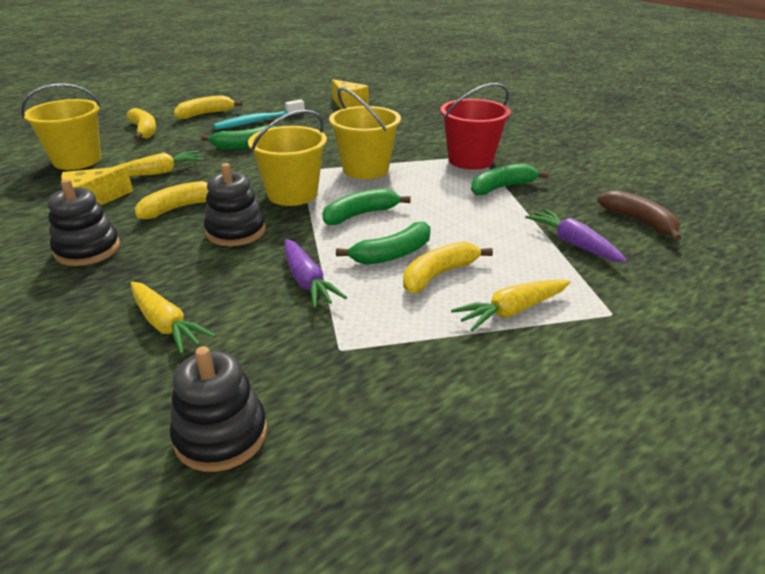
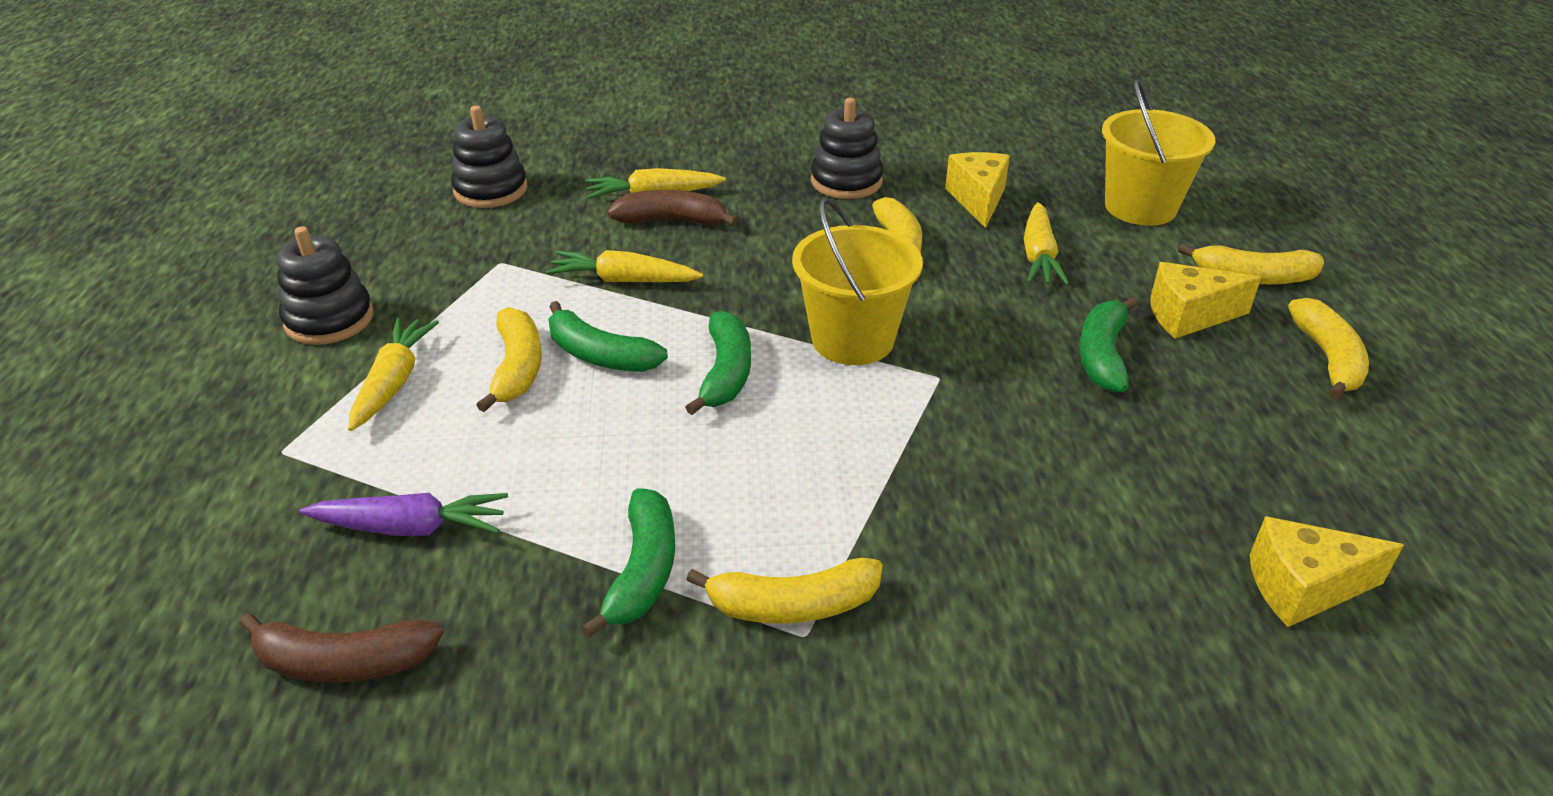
camera: 125 degrees right, 5 degrees up
black stacking toy [204,163,266,246] -> black stacking toy moved to [277,226,374,345]
turquoise toothbrush [213,99,305,130] -> none
purple carrot [284,239,347,308] -> yellow carrot [546,250,703,282]
yellow bucket [329,87,401,179] -> none
green banana [336,222,431,265] -> green banana turned 60 degrees counterclockwise [548,301,668,372]
red bucket [440,83,511,170] -> yellow banana [686,558,882,624]
none -> brown banana [607,190,738,226]
none -> yellow cheese [1150,262,1261,339]

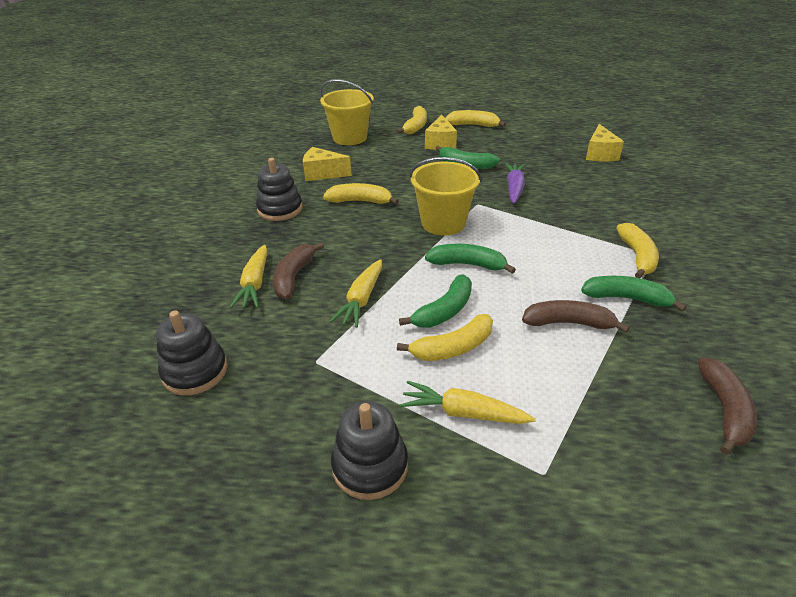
camera: 80 degrees left, 0 degrees up
purple carrot [300,493,508,536] -> purple carrot moved to [505,163,525,204]
yellow banana [476,307,542,412] -> yellow banana turned 150 degrees clockwise [397,314,493,361]
yellow carrot [1024,202,1069,285] -> none
none -> brown banana [522,300,630,333]

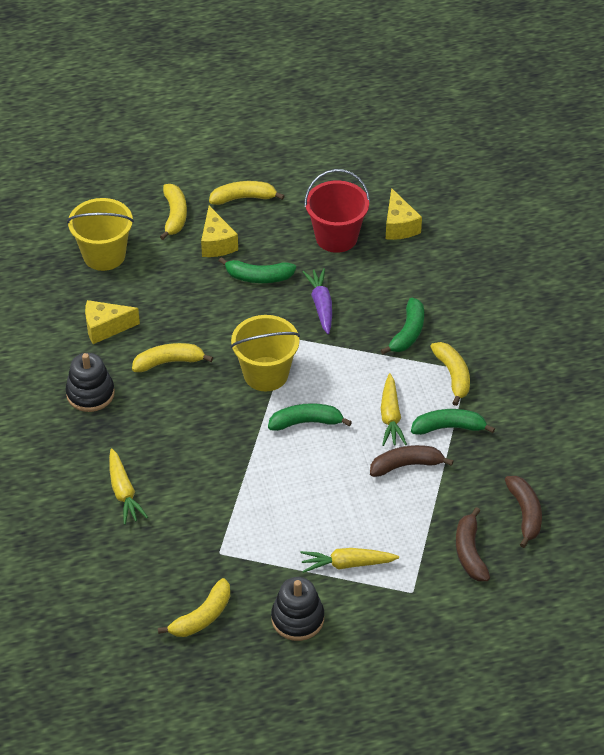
camera: 20 degrees left, 10 degrees up
black stacking toy [156,310,228,395] -> none
brown banana [273,242,324,299] -> brown banana moved to [456,507,490,581]
yellow carrot [330,259,382,328] -> yellow carrot moved to [381,373,407,446]
yellow banana [397,314,493,361] -> yellow banana moved to [158,578,230,637]
green banana [399,274,472,328] -> green banana moved to [381,298,424,354]
none -> red bucket [304,169,370,253]

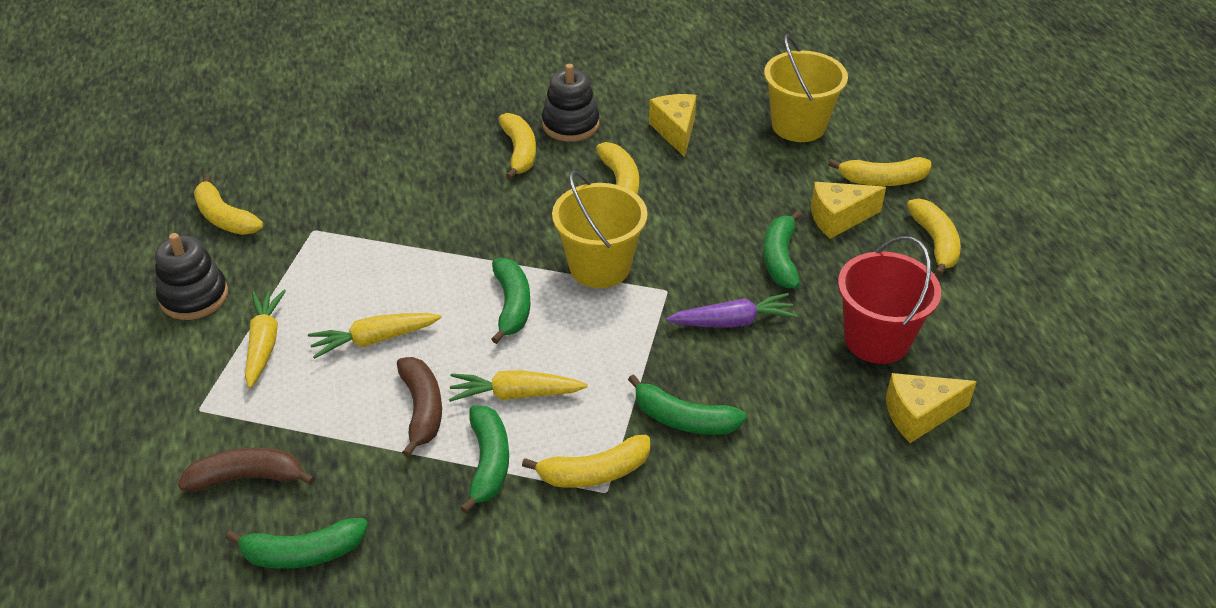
camera: 90 degrees right, 5 degrees down
yellow carrot [109,448,148,525] -> yellow carrot moved to [308,313,442,359]
brown banana [505,476,542,548] -> green banana [225,518,368,569]
none -> yellow banana [499,113,536,180]

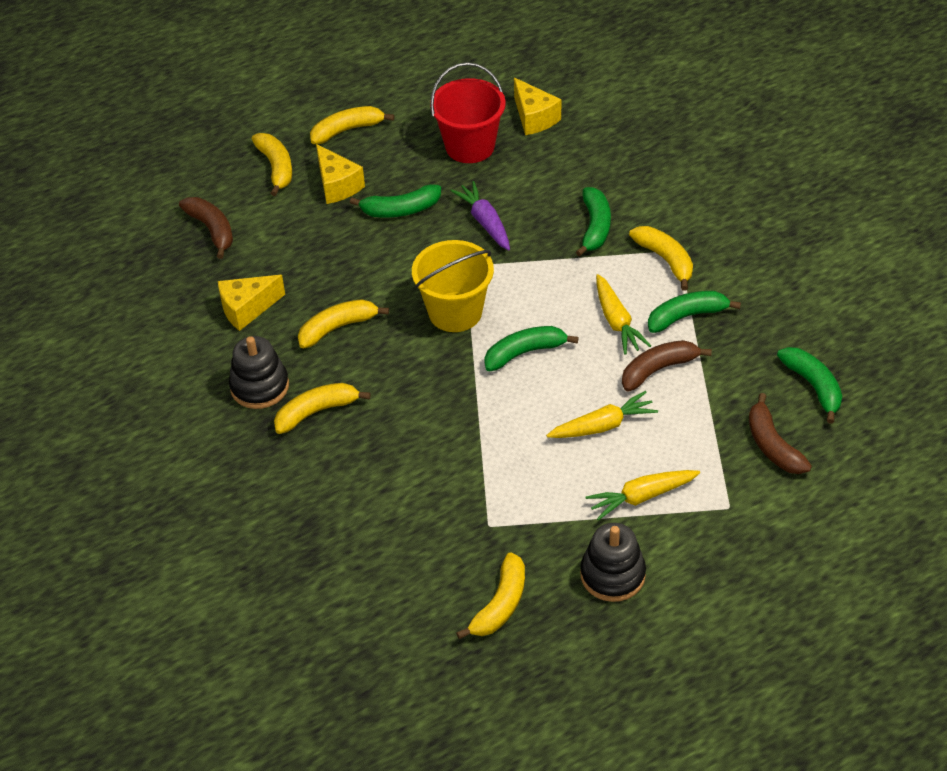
camera: 105 degrees left, 5 degrees up
yellow carrot [308,313,442,359] -> yellow carrot turned 75 degrees counterclockwise [546,391,658,438]
yellow bucket [764,34,848,142] -> brown banana [179,197,233,259]

